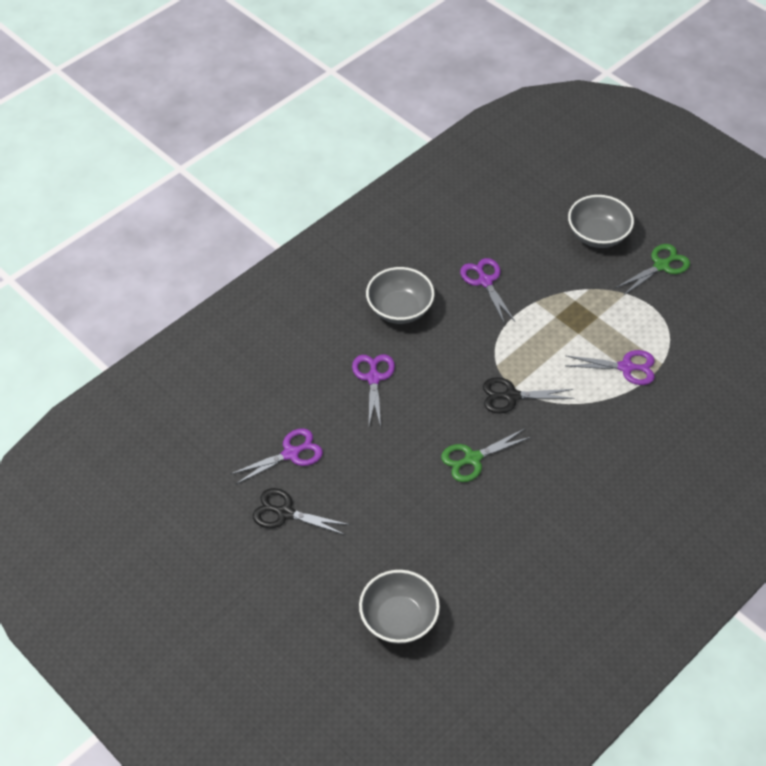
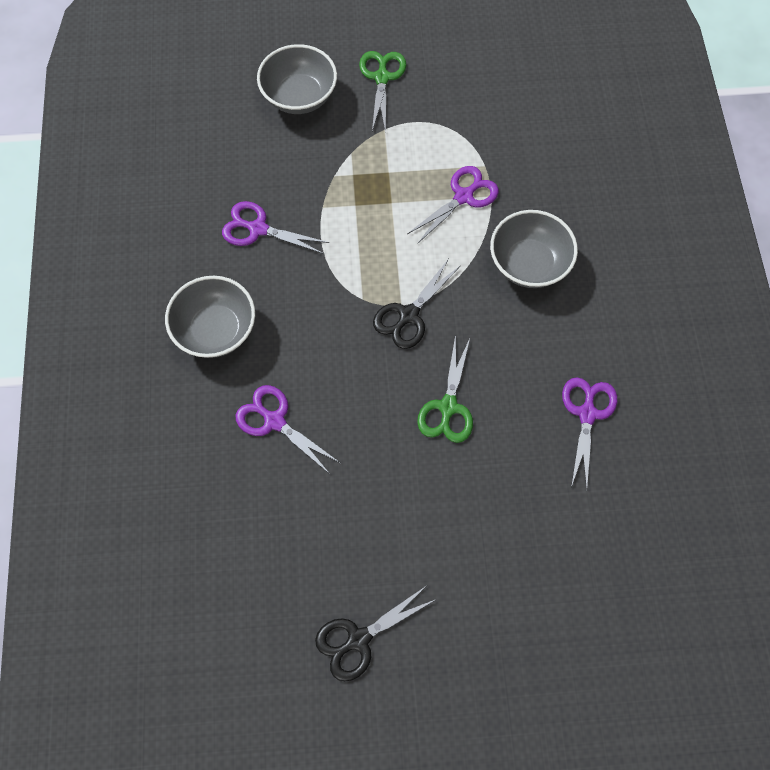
camera: 50 degrees left, 15 degrees up
purple scissors [231,428,323,485] -> purple scissors moved to [562,378,617,490]
grey bowl [359,570,440,644] -> grey bowl moved to [490,210,578,288]

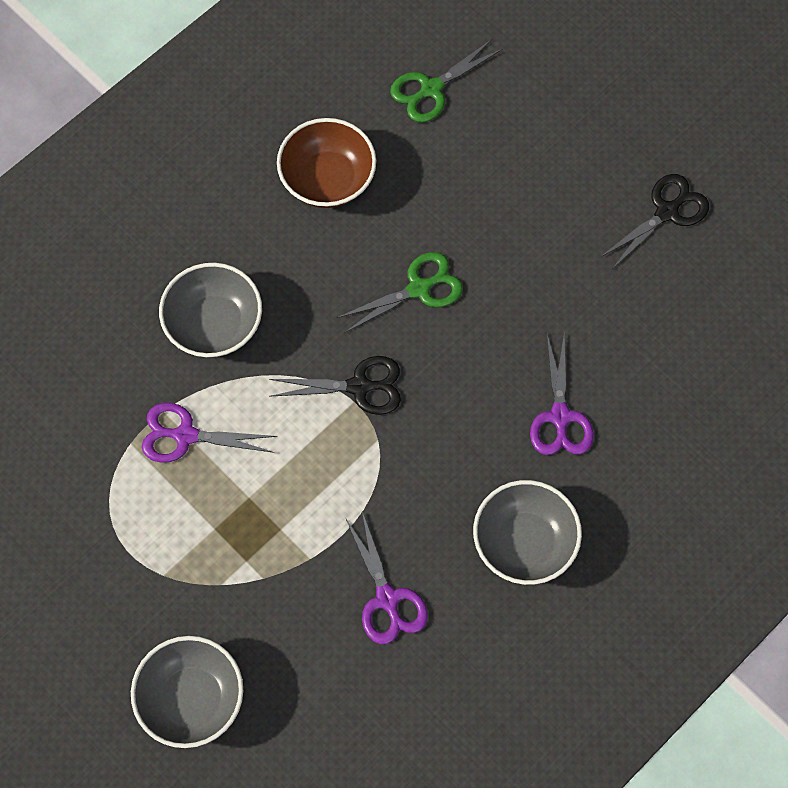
camera: 130 degrees left, 0 degrees up
black scissors [315,586,435,682] -> black scissors turned 60 degrees counterclockwise [601,174,709,269]
green scissors [359,51,406,134] -> green scissors moved to [390,39,503,123]
purple scissors [562,378,617,490] -> brown bowl [277,118,376,208]

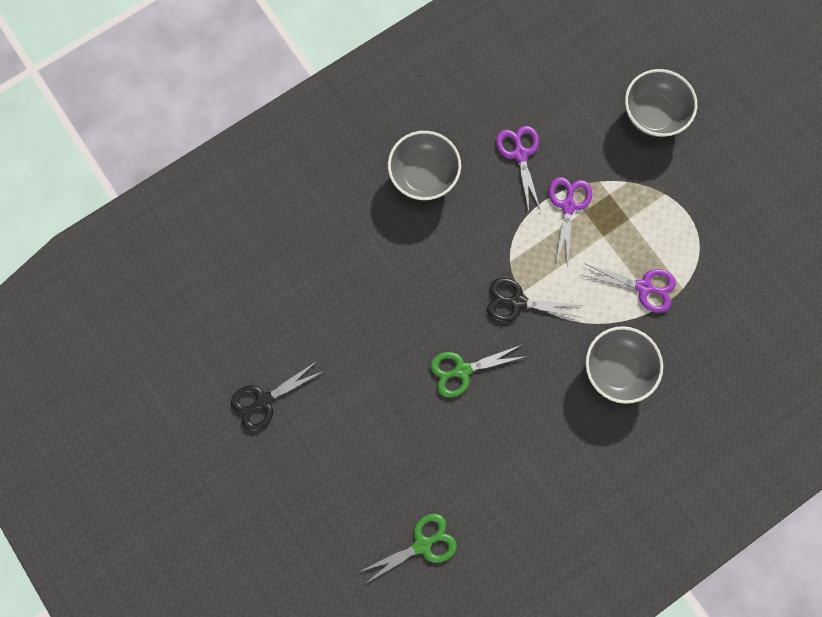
camera: 170 degrees left, 10 degrees up
brown bowl [277,118,376,208] -> none
purple scissors [530,334,594,455] -> purple scissors moved to [548,177,592,267]

